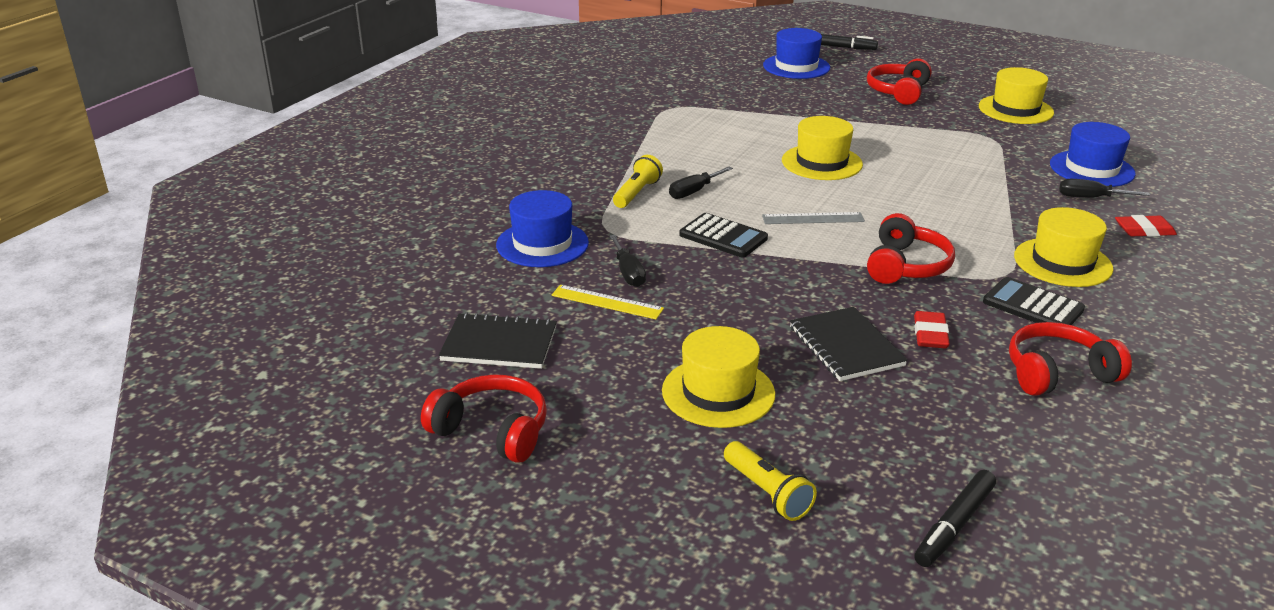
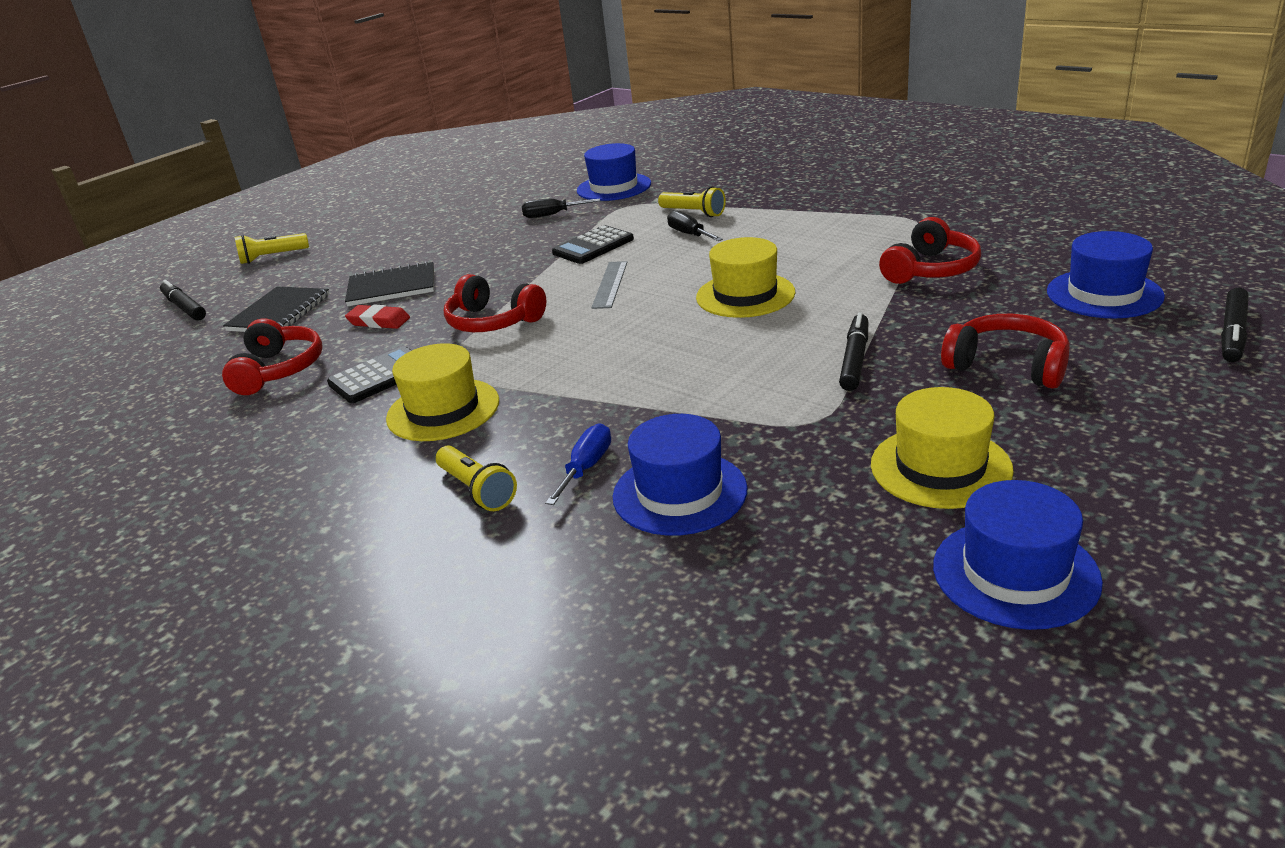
camera: 105 degrees right, 0 degrees up
red headphones [421,374,547,463] -> red headphones moved to [879,217,981,284]
black notebook [439,312,557,369] -> black notebook moved to [223,286,329,332]
yellow ruler [551,285,664,319] -> none
yellow hat [662,326,775,428] -> none
black screwdriver [1059,179,1150,198] -> blue screwdriver [545,423,611,505]
red eraser [1115,215,1177,237] -> yellow flashlight [436,446,517,511]
none -> black marker [839,313,868,391]
none -> blue hat [933,480,1103,630]

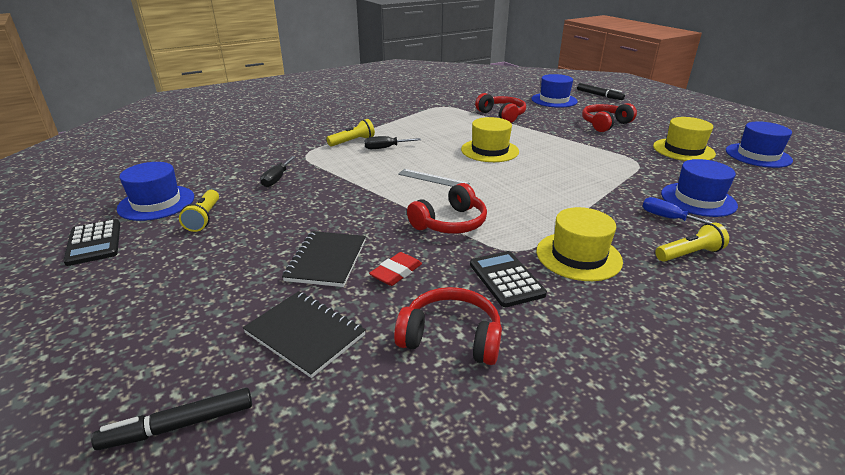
camera: 75 degrees left, 0 degrees up
yellow flashlight [235,233,309,264] -> yellow flashlight moved to [179,190,219,232]
black calculator [552,225,634,264] -> black calculator moved to [63,219,120,266]
blue hat [577,143,651,201] -> blue hat moved to [117,162,194,221]
black marker [839,313,868,391] -> none

